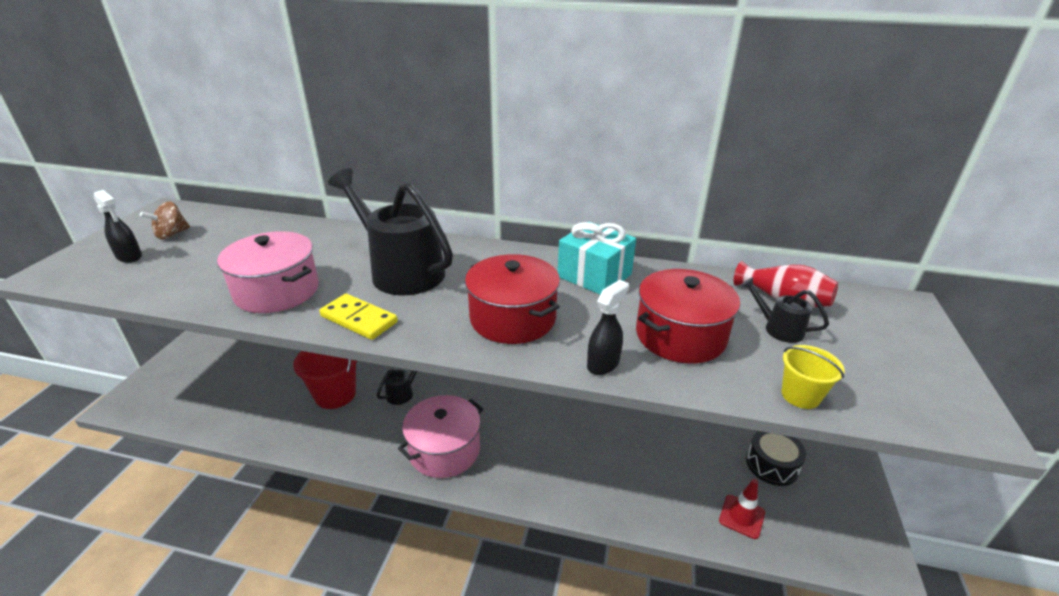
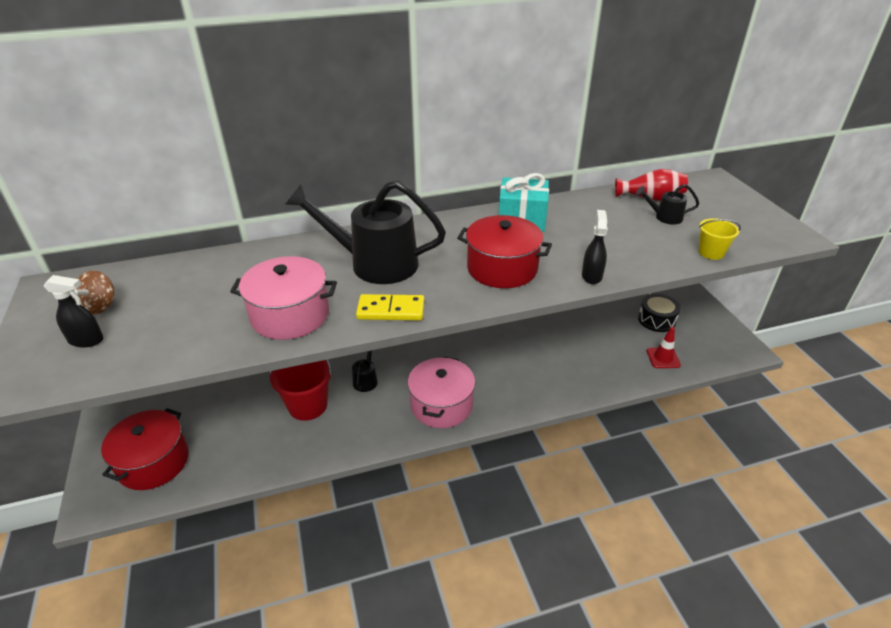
camera: 30 degrees left, 5 degrees up
red pot [636,269,740,363] -> red pot moved to [101,408,189,490]

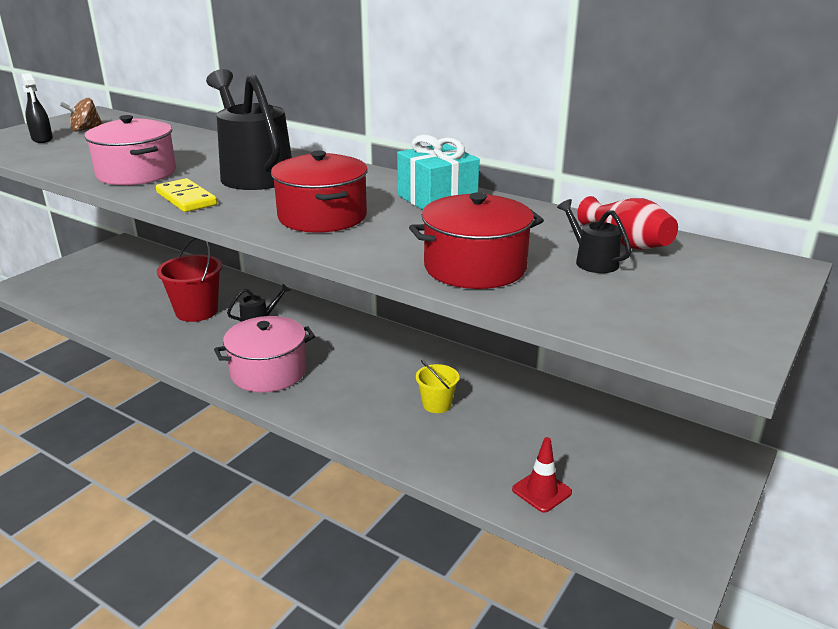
camera: 50 degrees right, 10 degrees down
red pot [101,408,189,490] -> red pot moved to [409,192,544,289]
black spray bottle [582,210,608,284] -> none
black drum [638,294,681,332] -> none
yellow bucket [699,218,741,260] -> yellow bucket moved to [416,360,459,413]

